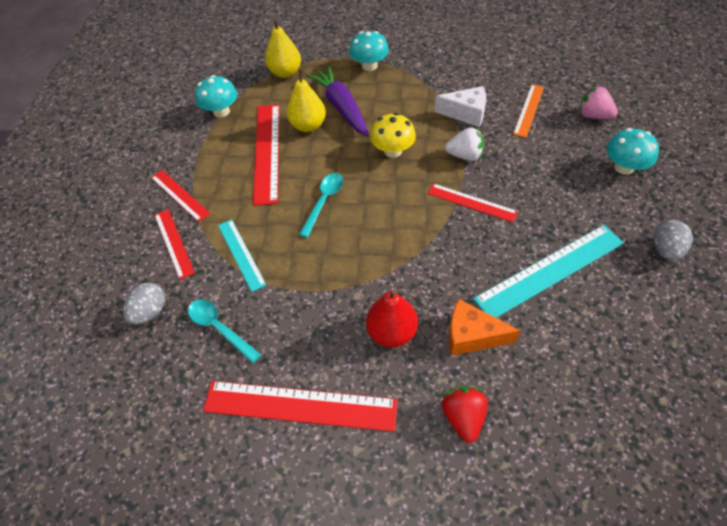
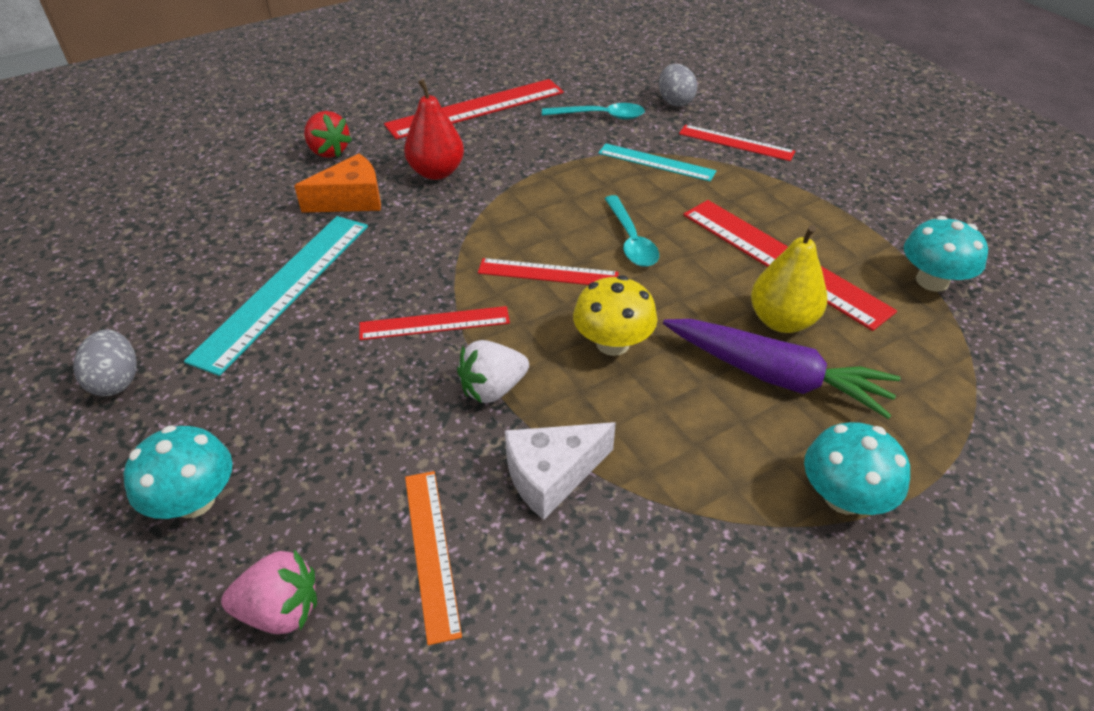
camera: 140 degrees right, 10 degrees down
red ruler [151,170,211,222] -> red ruler moved to [478,258,619,285]
yellow pear [265,19,301,78] -> none

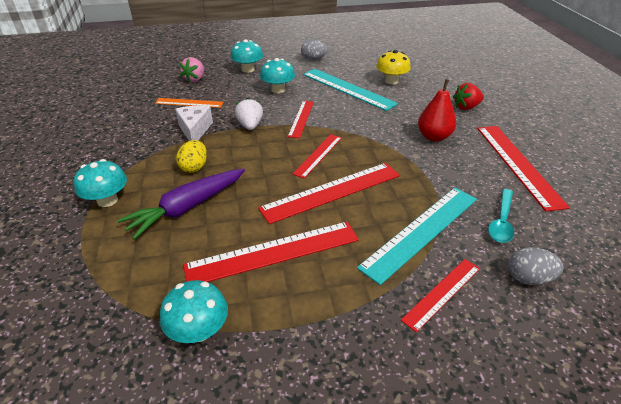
camera: 110 degrees right, 5 degrees down
orange cheese [294,154,381,213] -> none
yellow mushroom [573,275,657,356] -> yellow mushroom moved to [376,50,411,84]
turquoise ruler [598,143,716,181] -> turquoise ruler [357,188,477,285], size x1.71
turquoise spoon [604,195,659,267] -> red ruler [258,163,400,224]
yellow pear [751,225,828,333] -> none
none -> yellow egg [176,140,207,173]
none -> turquoise mushroom [260,58,295,93]

